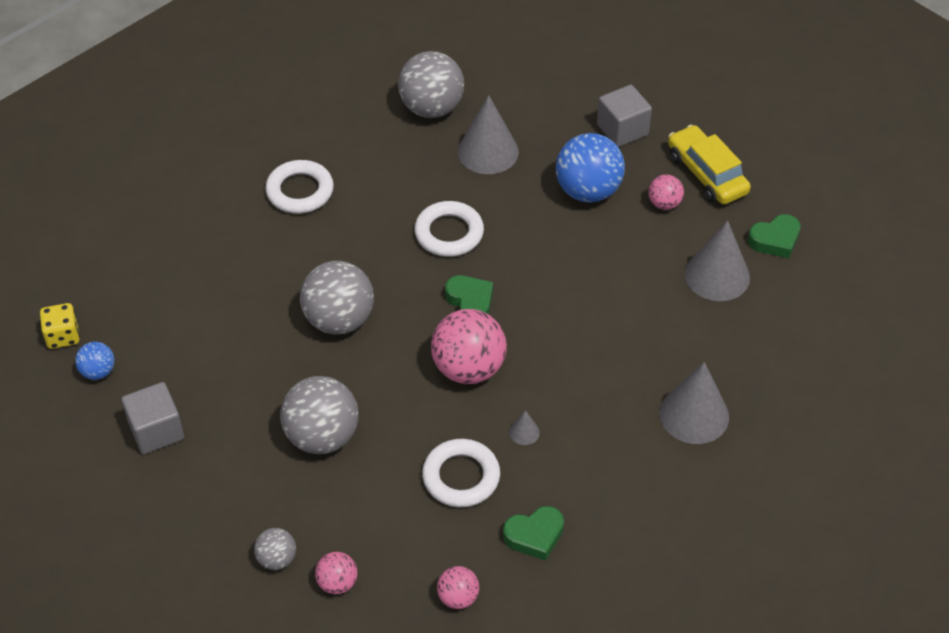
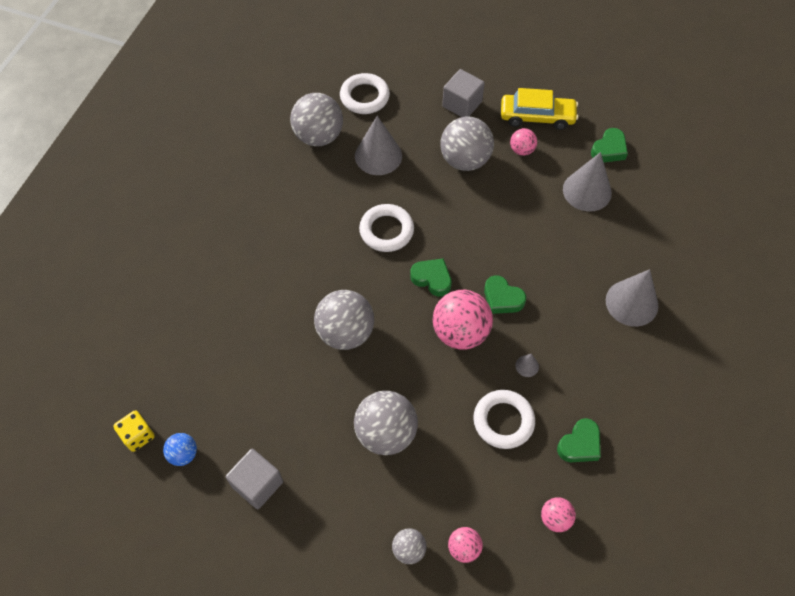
camera: 25 degrees left, 10 degrees up
white ring [265,160,334,214] -> white ring moved to [340,73,390,114]
blue ball [556,133,625,203] -> grey ball [440,116,494,171]
yellow car [668,125,751,204] -> yellow car turned 150 degrees clockwise [501,88,578,130]
none -> green heart [484,275,526,314]

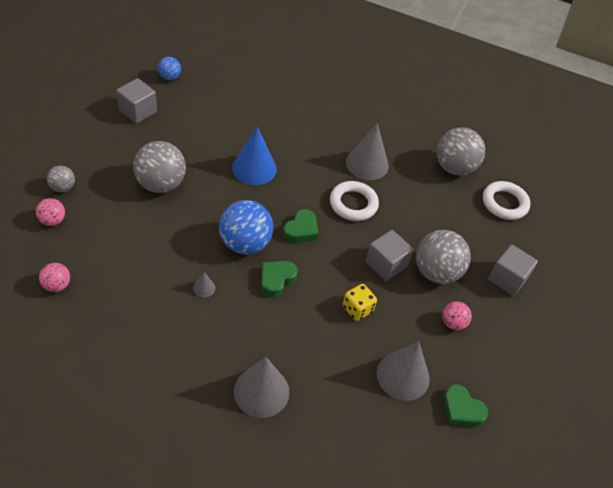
camera: 85 degrees right, 10 degrees down
yellow dice [114,410,155,452] -> yellow dice moved to [343,284,377,321]
grey ball [314,290,374,350] -> blue cone [232,127,277,185]
grey cone [355,116,402,175] -> grey cone moved to [346,123,389,180]
pink ball [433,290,493,350] -> blue ball [219,200,273,254]
white ring [473,390,535,449] -> none
yellow car [501,88,578,130] -> none
green heart [557,418,601,462] -> none
none -> grey cube [366,230,414,281]

